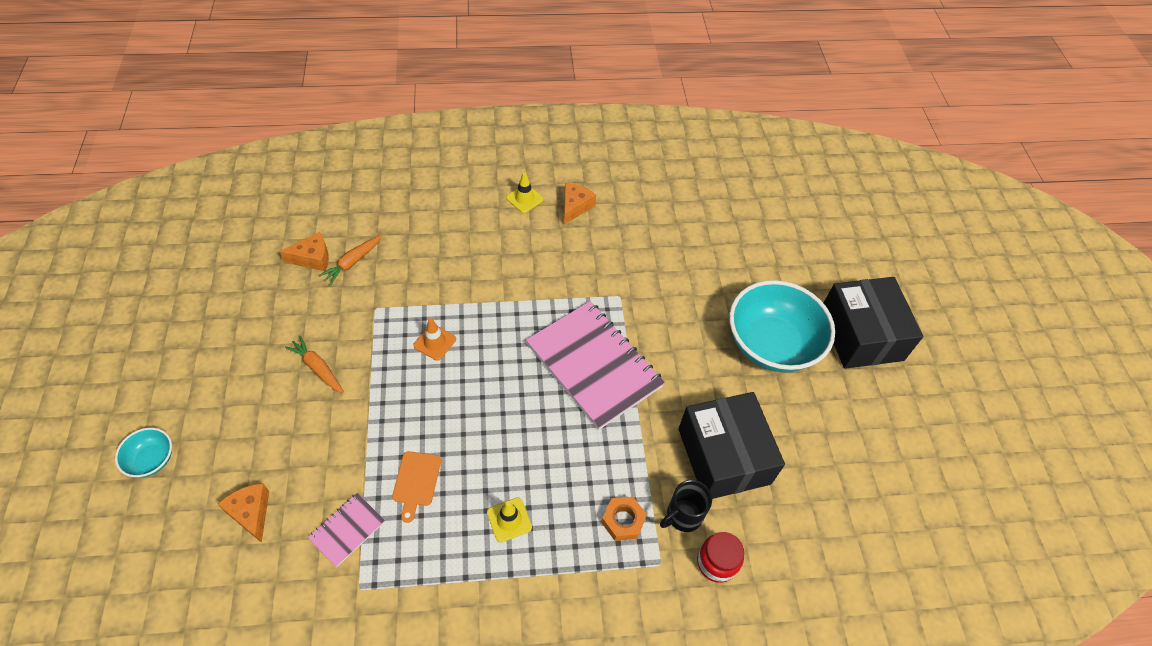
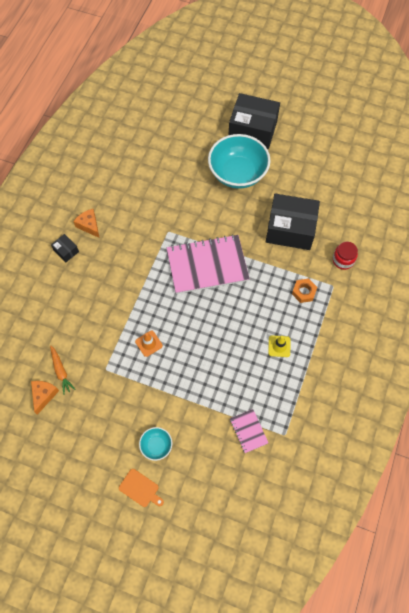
camera: 60 degrees left, 10 degrees up
turquoise bowl [115,428,172,477] -> turquoise bowl moved to [139,427,172,461]
orange cheese [218,483,269,543] -> none
orange carrot [285,336,344,393] -> none
orange cutting board [392,451,441,523] -> orange cutting board moved to [119,469,164,507]
yellow traffic cone [506,172,543,213] -> black box [51,234,79,262]
black mug [660,480,712,532] -> none

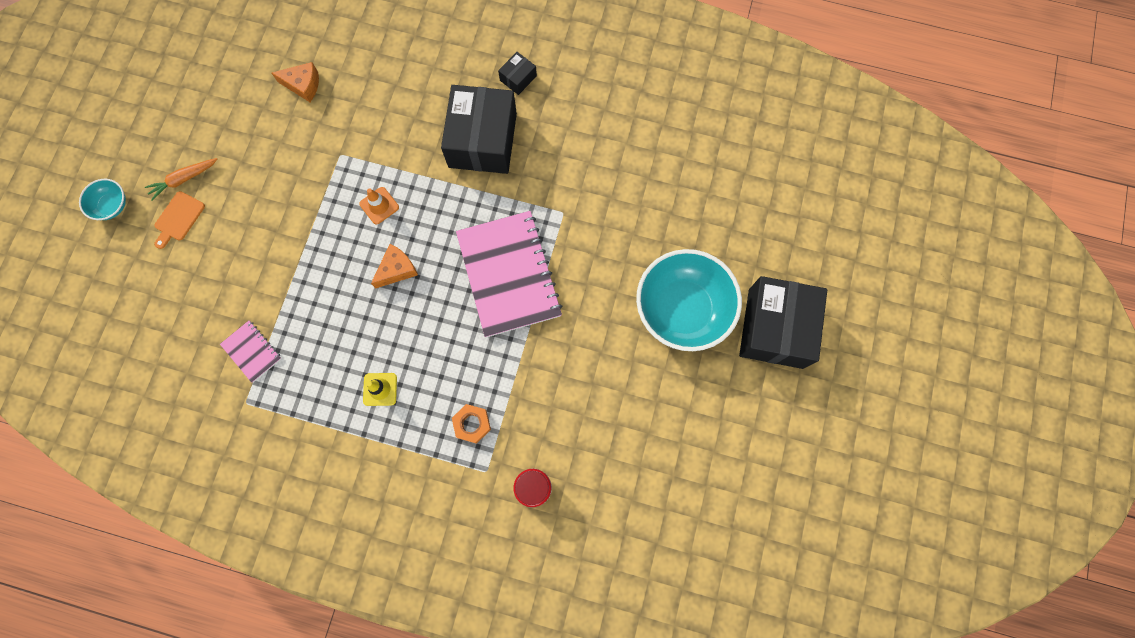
camera: 85 degrees right, 10 degrees up
orange carrot [50,345,75,395] -> orange carrot moved to [145,158,217,201]
orange cheese [73,209,100,238] -> orange cheese moved to [371,244,418,288]
turquoise bowl [139,427,172,461] -> turquoise bowl moved to [79,179,126,220]
pink notebook [230,409,268,453] -> pink notebook turned 75 degrees clockwise [220,321,282,383]
black box [266,193,320,250] -> black box moved to [441,85,517,174]

